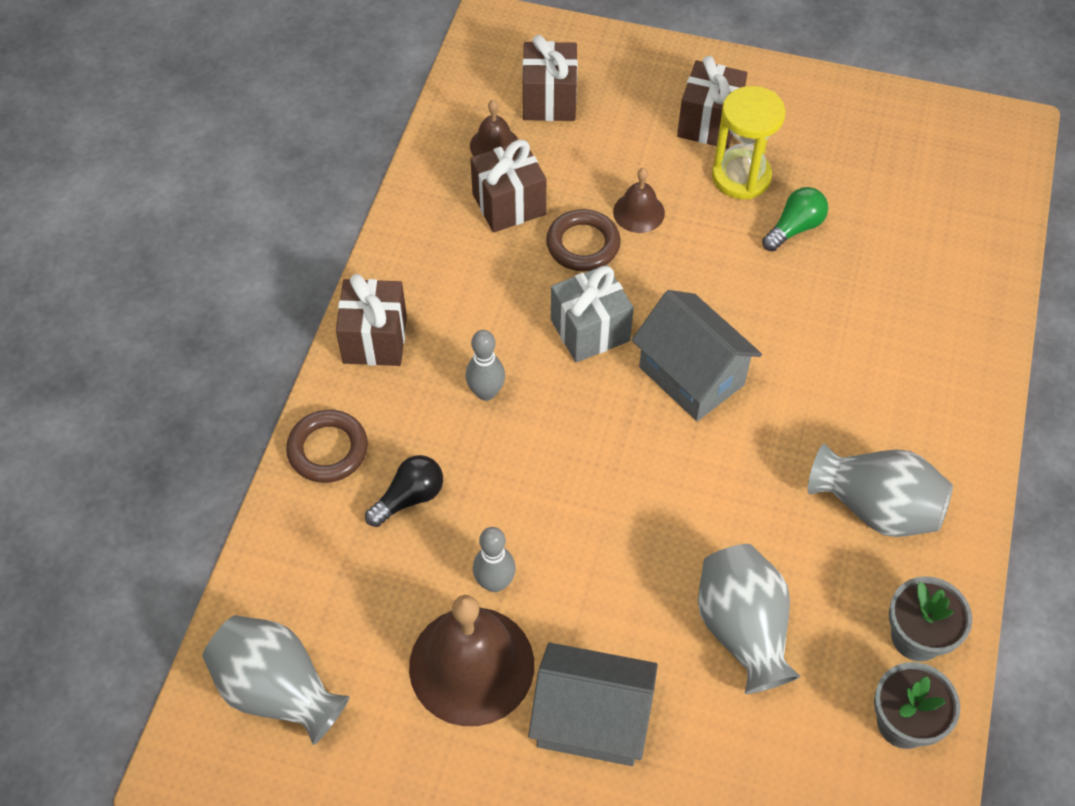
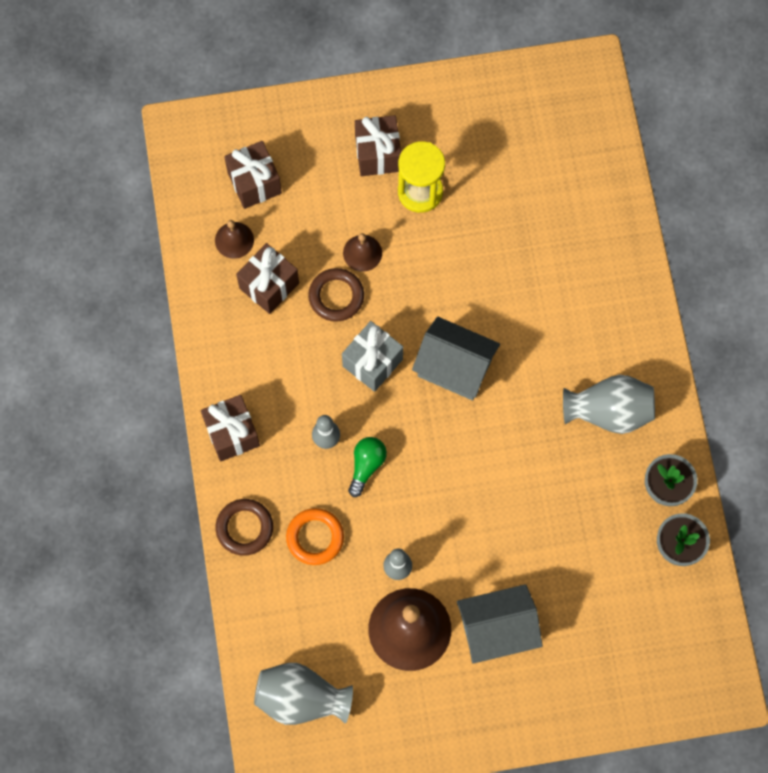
camera: 25 degrees left, 15 degrees up
black light bulb [365,455,443,527] -> orange ring [286,508,344,565]
grey vase [698,544,800,694] -> none
green light bulb [762,187,828,251] -> green light bulb moved to [348,437,387,497]

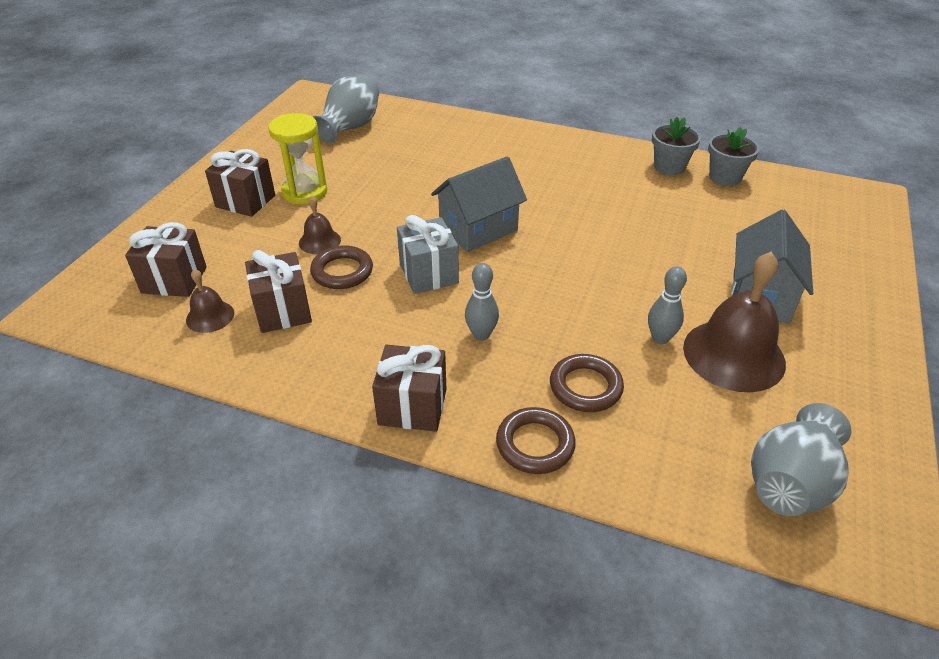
camera: 60 degrees left, 30 degrees down
orange ring [286,508,344,565] -> brown ring [550,354,624,412]
green light bulb [348,437,387,497] -> none
grey vase [563,375,655,434] -> grey vase moved to [313,75,379,144]

